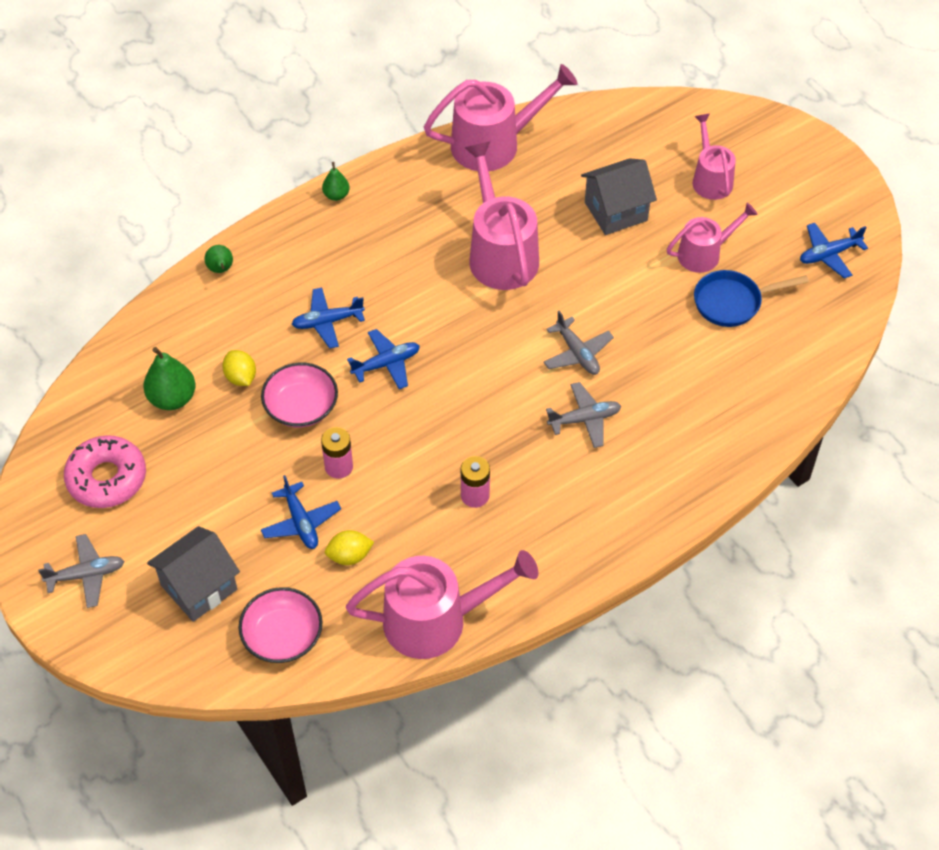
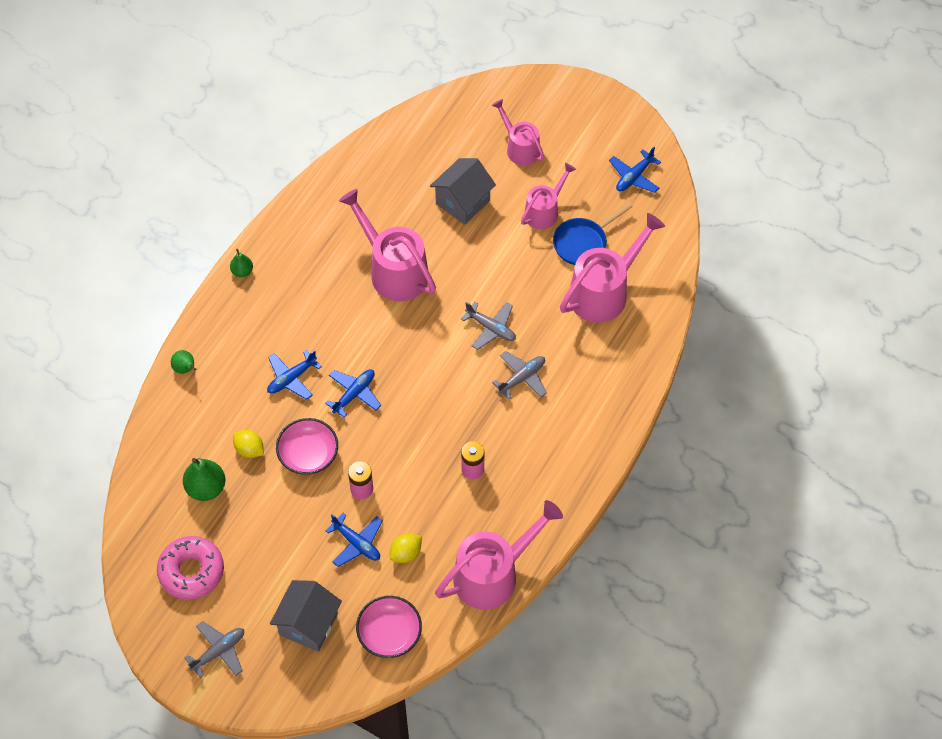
camera: 25 degrees left, 5 degrees up
pink watering can [424,64,578,171] -> pink watering can moved to [560,213,665,323]

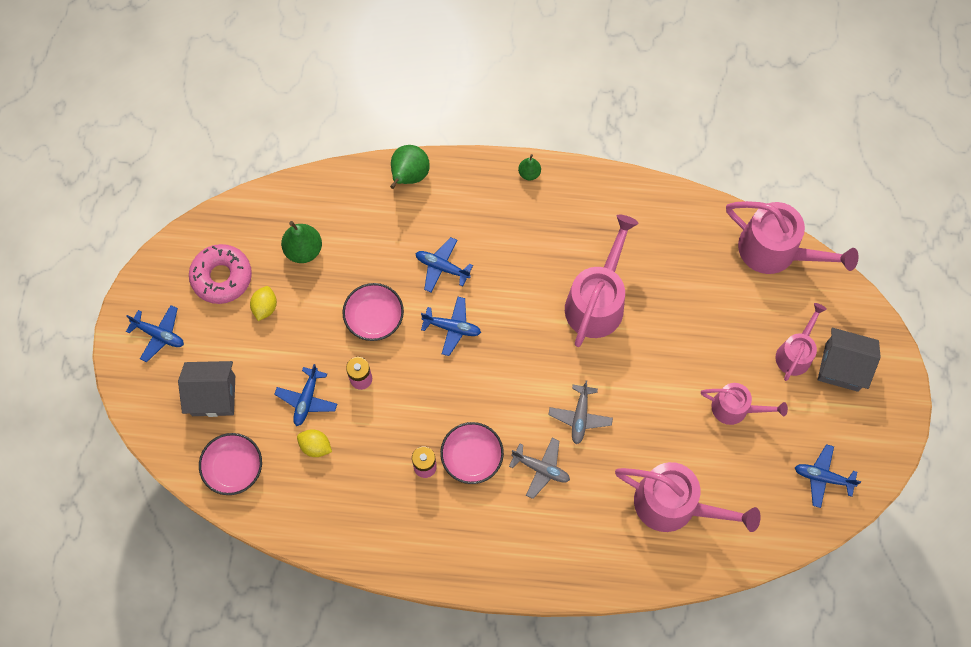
camera: 65 degrees right, 10 degrees up
green pear [171,350,196,374] -> green pear [390,145,430,189], size x1.72
grey plane [185,621,244,678] -> blue plane [126,305,184,362]
yellow lemon [233,430,264,458] -> yellow lemon moved to [250,286,277,321]
grey house [430,158,496,225] -> grey house moved to [818,328,881,392]
pink watering can [435,500,563,609] -> pink watering can moved to [726,201,859,274]
blue pan [553,202,633,265] -> none
none -> pink bowl [440,422,504,484]

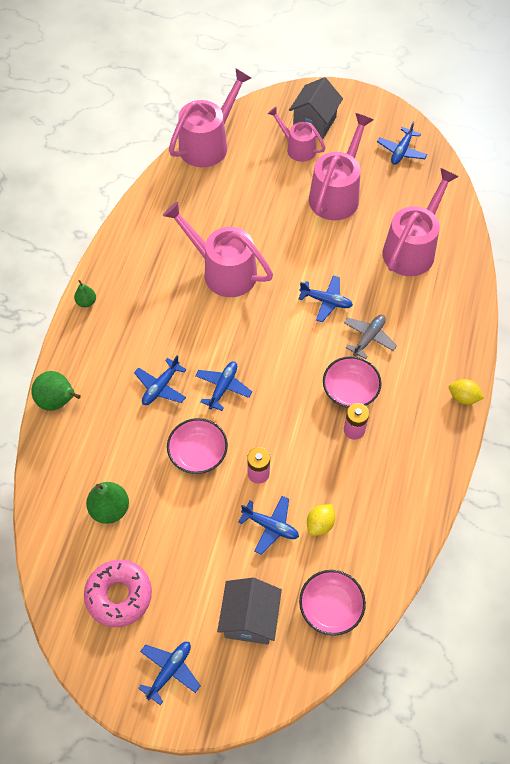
camera: 80 degrees left, 10 degrees down
yellow lemon [250,286,277,321] -> yellow lemon moved to [449,379,484,405]
grey plane [548,380,613,444] -> blue plane [298,275,353,322]
pink watering can [701,383,788,425] -> pink watering can [309,113,374,220], size x1.67

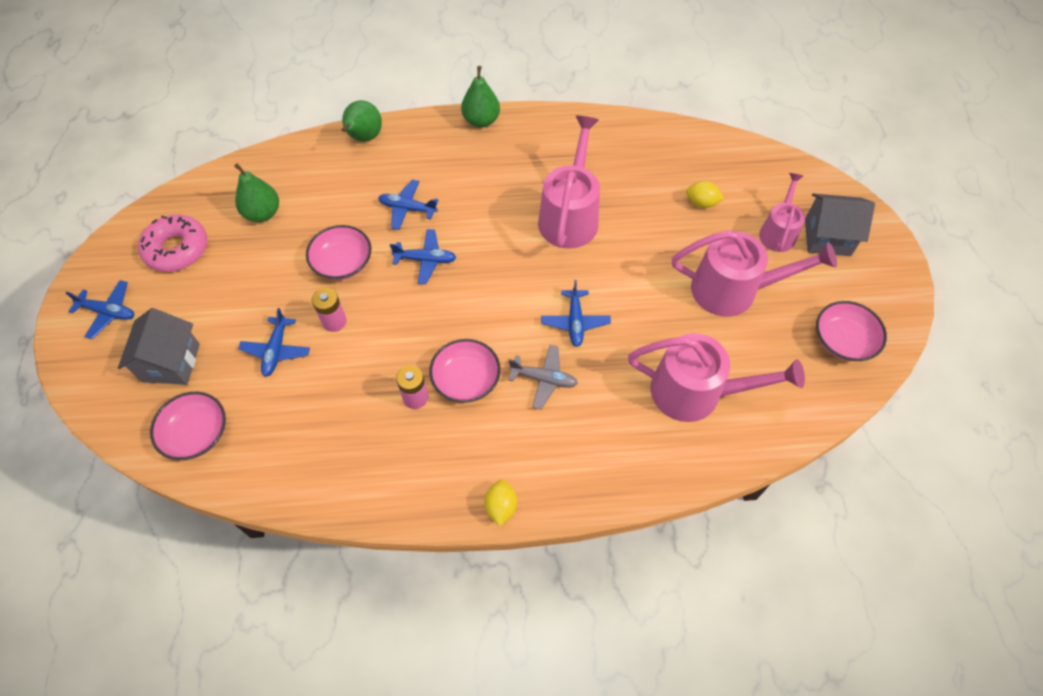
camera: 70 degrees right, 0 degrees up
green pear [74,280,96,307] -> green pear [461,66,500,128], size x1.72
pink watering can [169,69,251,167] -> none
grey house [217,578,282,645] -> grey house turned 75 degrees counterclockwise [118,308,200,385]
yellow lemon [307,504,335,536] -> yellow lemon moved to [686,181,724,208]
blue plane [377,121,427,165] -> pink bowl [816,301,887,361]

